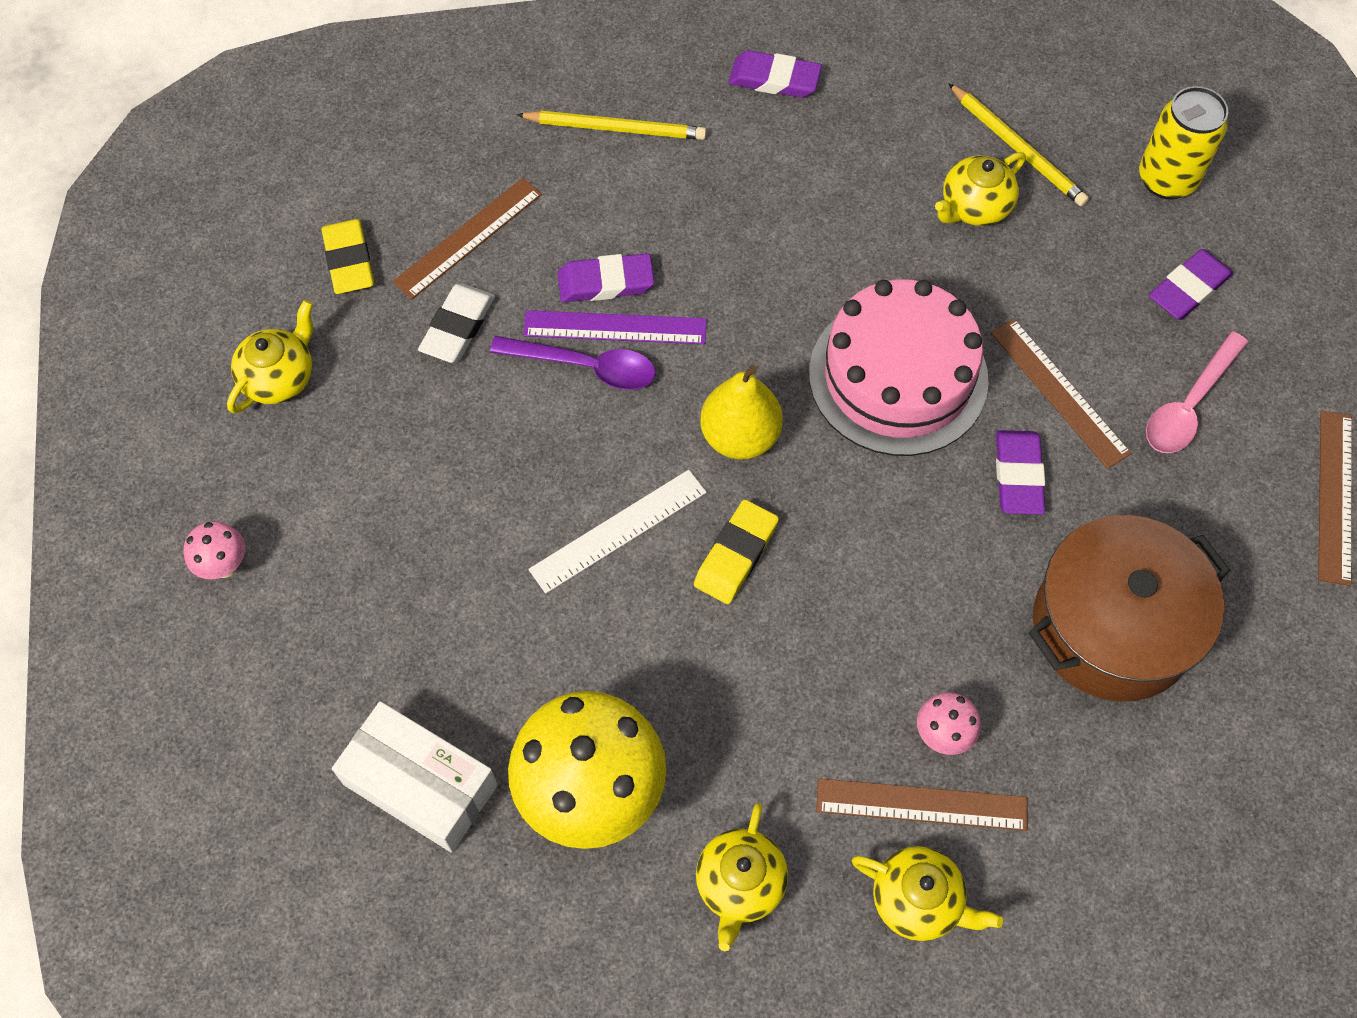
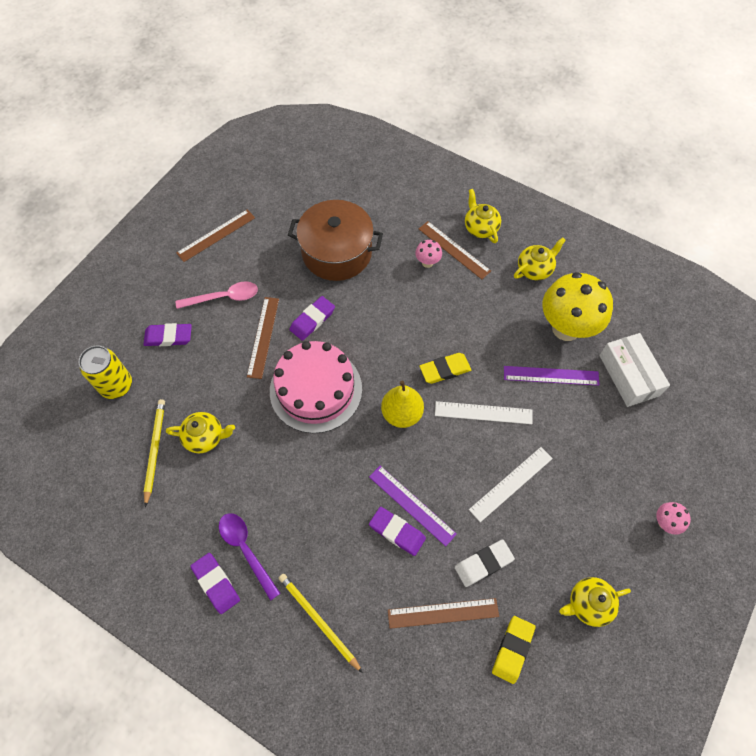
camera: 140 degrees left, 0 degrees up
purple spoon [490,336,656,390] -> purple spoon moved to [219,513,281,601]
none -> white ruler [469,447,553,522]
none -> purple ruler [504,366,600,386]

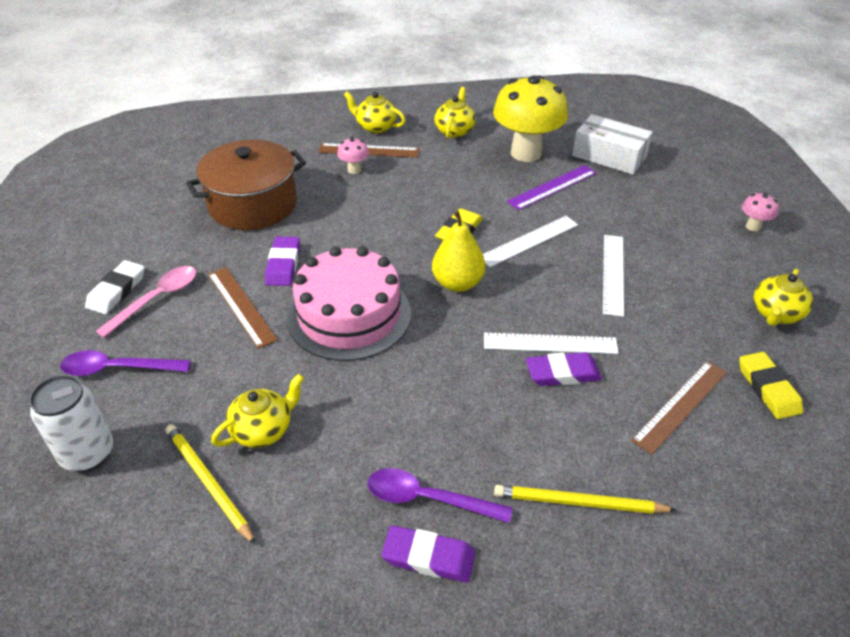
camera: 40 degrees left, 20 degrees down
yellow can [79,345,132,399] -> white can [29,375,113,472]
purple eraser [143,323,192,346] -> purple spoon [60,350,191,376]
brown ruler [176,209,255,262] -> none
purple ruler [369,466,457,546] -> white ruler [484,333,619,354]
white eraser [455,540,515,587] -> white eraser moved to [85,260,145,315]

